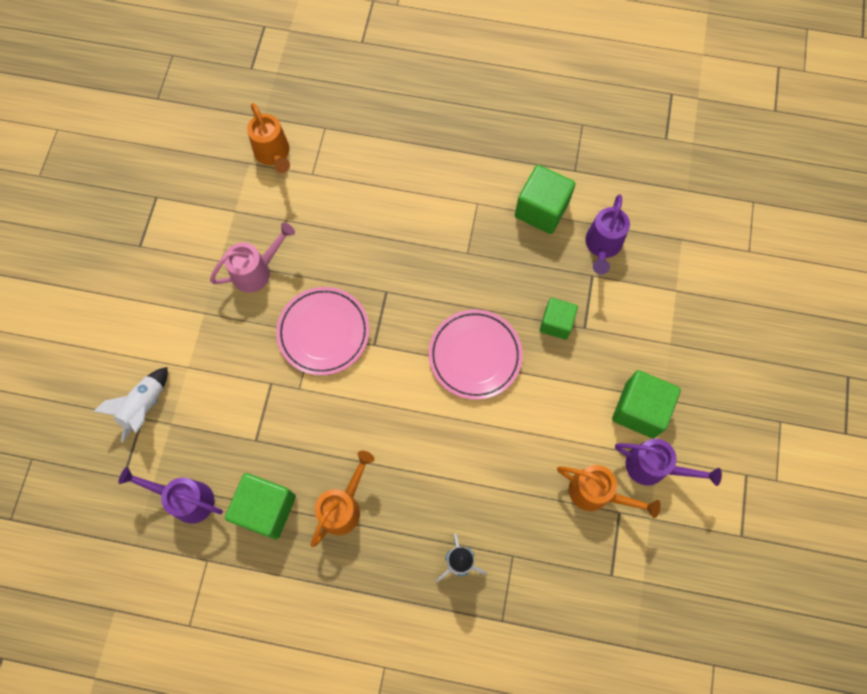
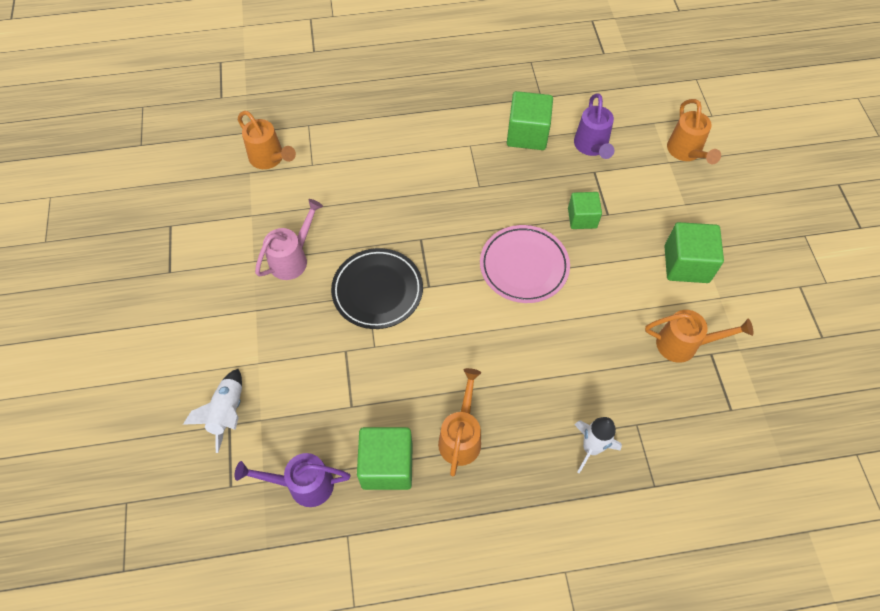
camera: 20 degrees left, 10 degrees down
pink plate [276,287,370,375] -> black plate [331,248,423,329]
purple watering can [615,439,722,486] -> none
none -> orange watering can [667,99,721,164]

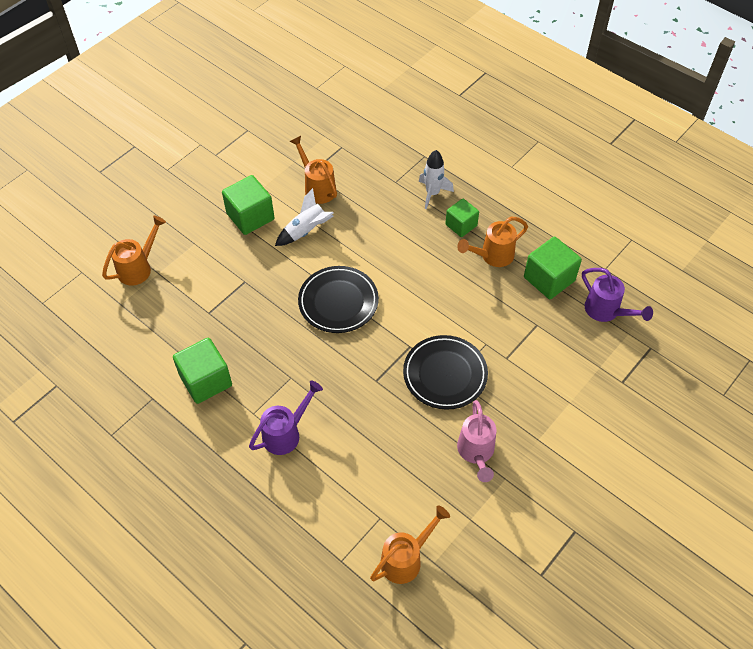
camera: 130 degrees left, 5 degrees down
white rocket [183,369,242,453] -> white rocket moved to [275,188,334,246]
orange watering can [238,111,296,169] -> orange watering can turned 45 degrees clockwise [370,505,450,584]
pink watering can [255,199,323,280] -> pink watering can turned 90 degrees counterclockwise [457,400,496,482]
pink plate [480,225,570,303] -> black plate [298,266,379,333]
green cube [568,192,602,229] -> green cube moved to [445,199,479,237]
purple watering can [574,94,614,159] -> purple watering can moved to [249,380,323,455]

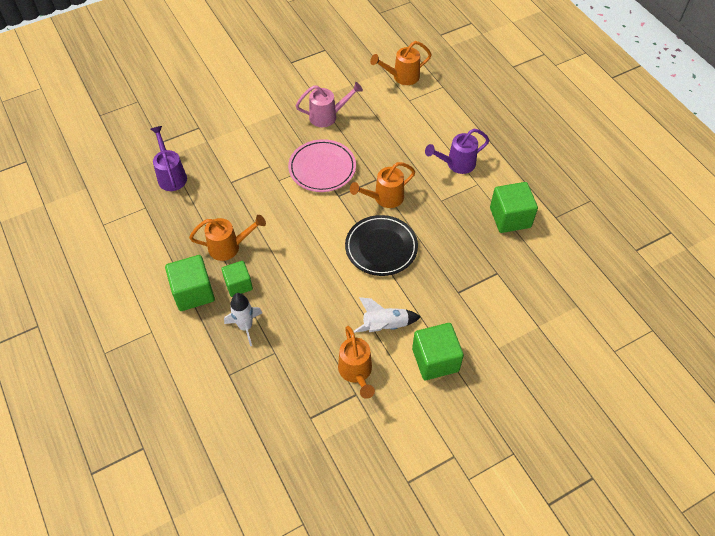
camera: 160 degrees left, 0 degrees up
orange watering can [102,216,166,286] -> orange watering can moved to [350,162,415,208]
black plate [403,335,488,410] -> pink plate [288,139,356,192]
pink watering can [457,400,496,482] -> pink watering can turned 60 degrees clockwise [295,82,363,127]
green cube [524,237,582,299] -> green cube moved to [165,255,215,311]

